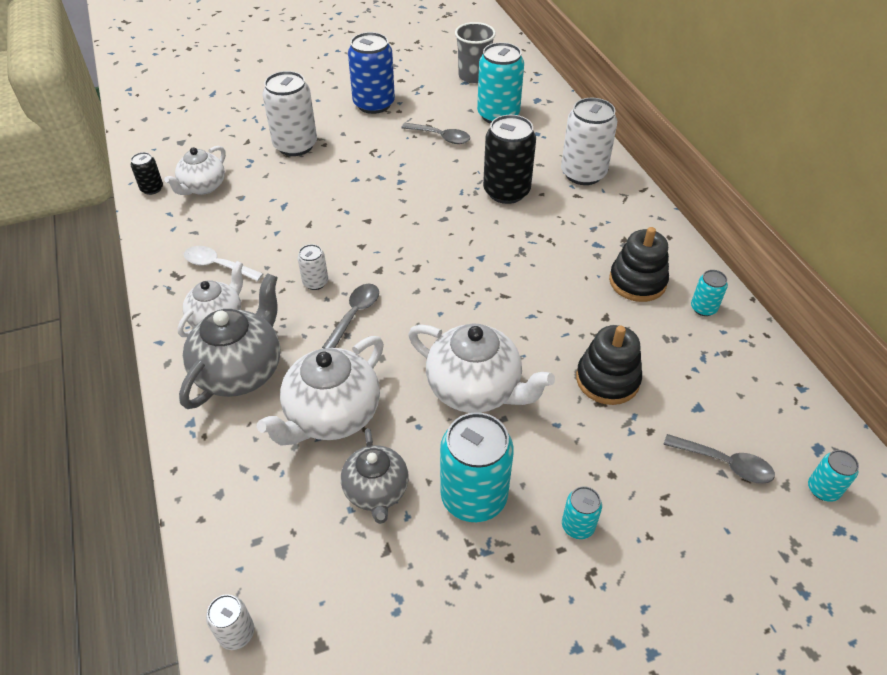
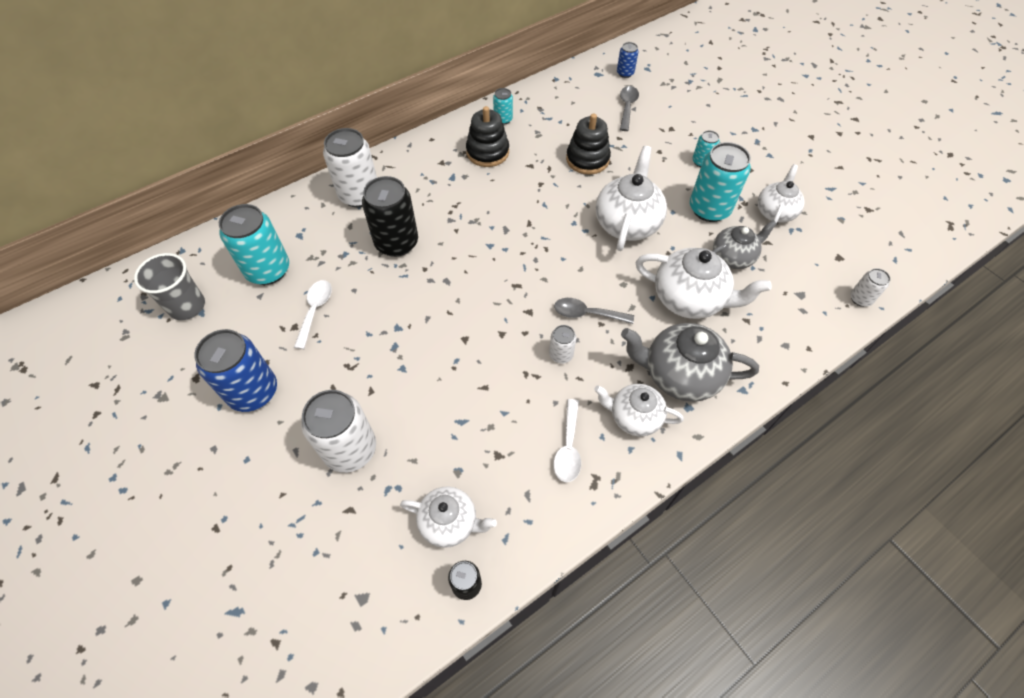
camera: 105 degrees left, 10 degrees up
grey spoon [401,123,470,144] -> white spoon [294,280,332,349]
turquoise can [808,450,859,502] -> blue can [617,42,639,78]
none -> white teapot [758,164,805,223]

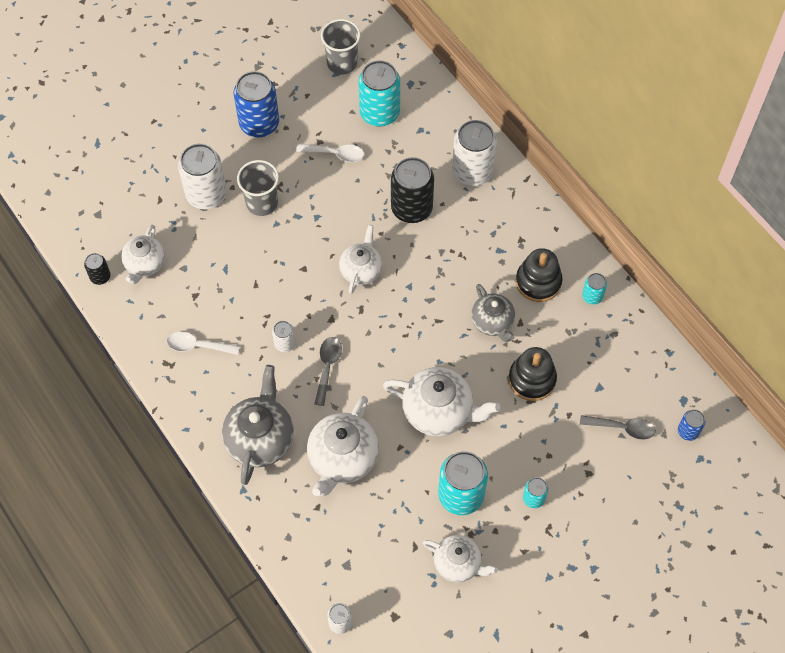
camera: 90 degrees right, 5 degrees up
white teapot [594,384,684,436] -> white teapot moved to [339,225,382,294]
grey teapot [713,220,777,269] -> grey teapot moved to [471,284,515,342]
none -> grey cup [237,160,279,216]

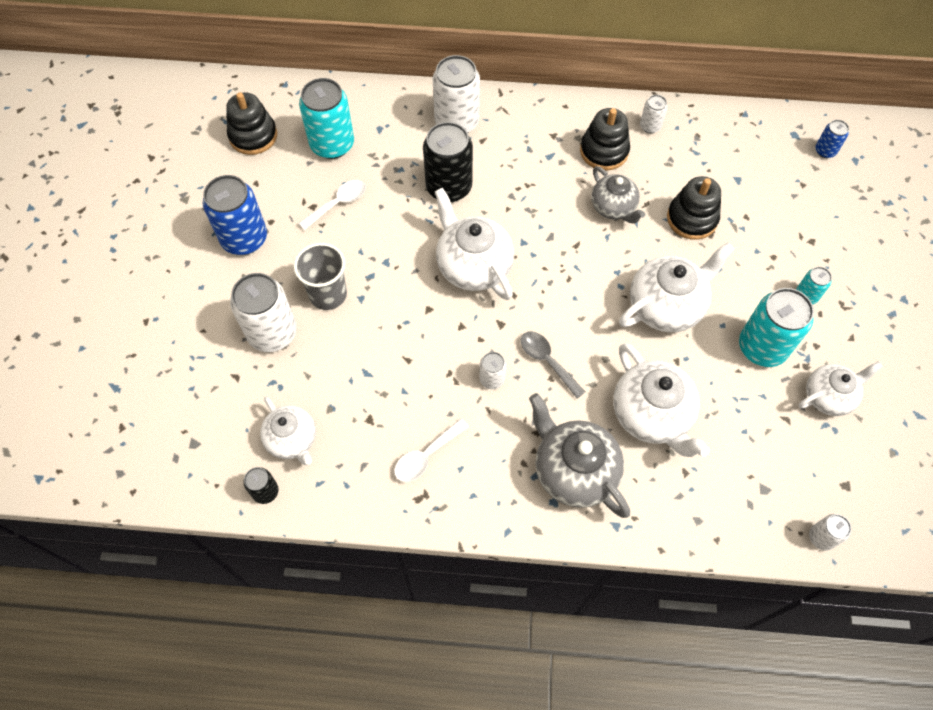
camera: 50 degrees left, 0 degrees up
grey cup [321,19,361,75] -> black stacking toy [226,92,277,155]
white teapot [339,225,382,294] -> white teapot [435,188,514,300], size x1.56
grey teapot [471,284,515,342] -> grey teapot turned 45 degrees clockwise [591,166,645,224]
grey spoon [580,415,656,440] -> none
turquoise can [582,273,607,305] -> white can [640,95,668,133]

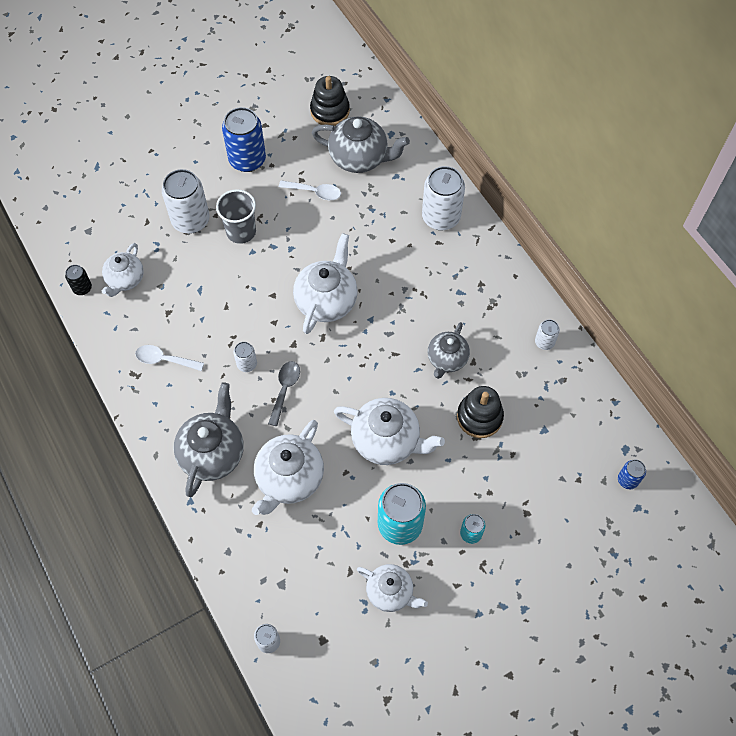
camera: 55 degrees right, 0 degrees up
turquoise can [299,78,354,159] -> grey teapot [312,117,410,173]
black can [423,122,473,202] -> none
black stacking toy [580,108,630,171] -> none

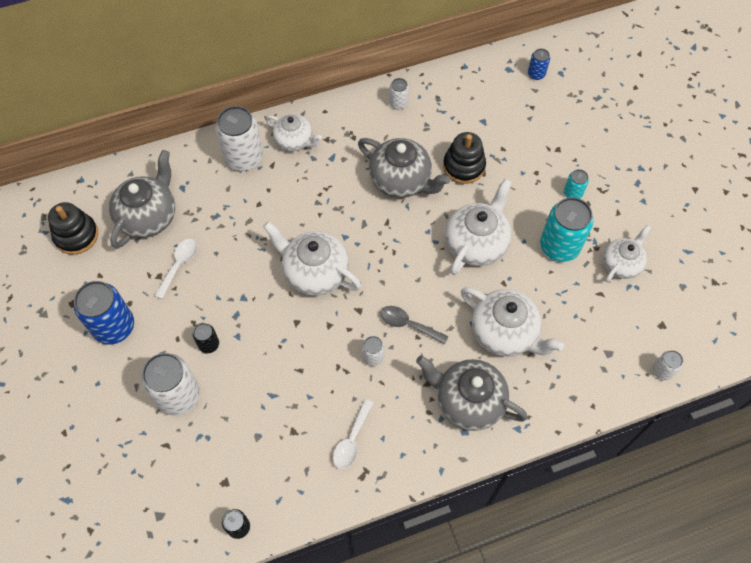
camera: 80 degrees left, 0 degrees up
white teapot [102,243,144,297] -> white teapot moved to [265,114,322,151]
grey cup [216,189,256,244] -> black can [193,323,219,353]
grey teapot [428,322,470,379] -> grey teapot [358,138,450,198], size x1.56

